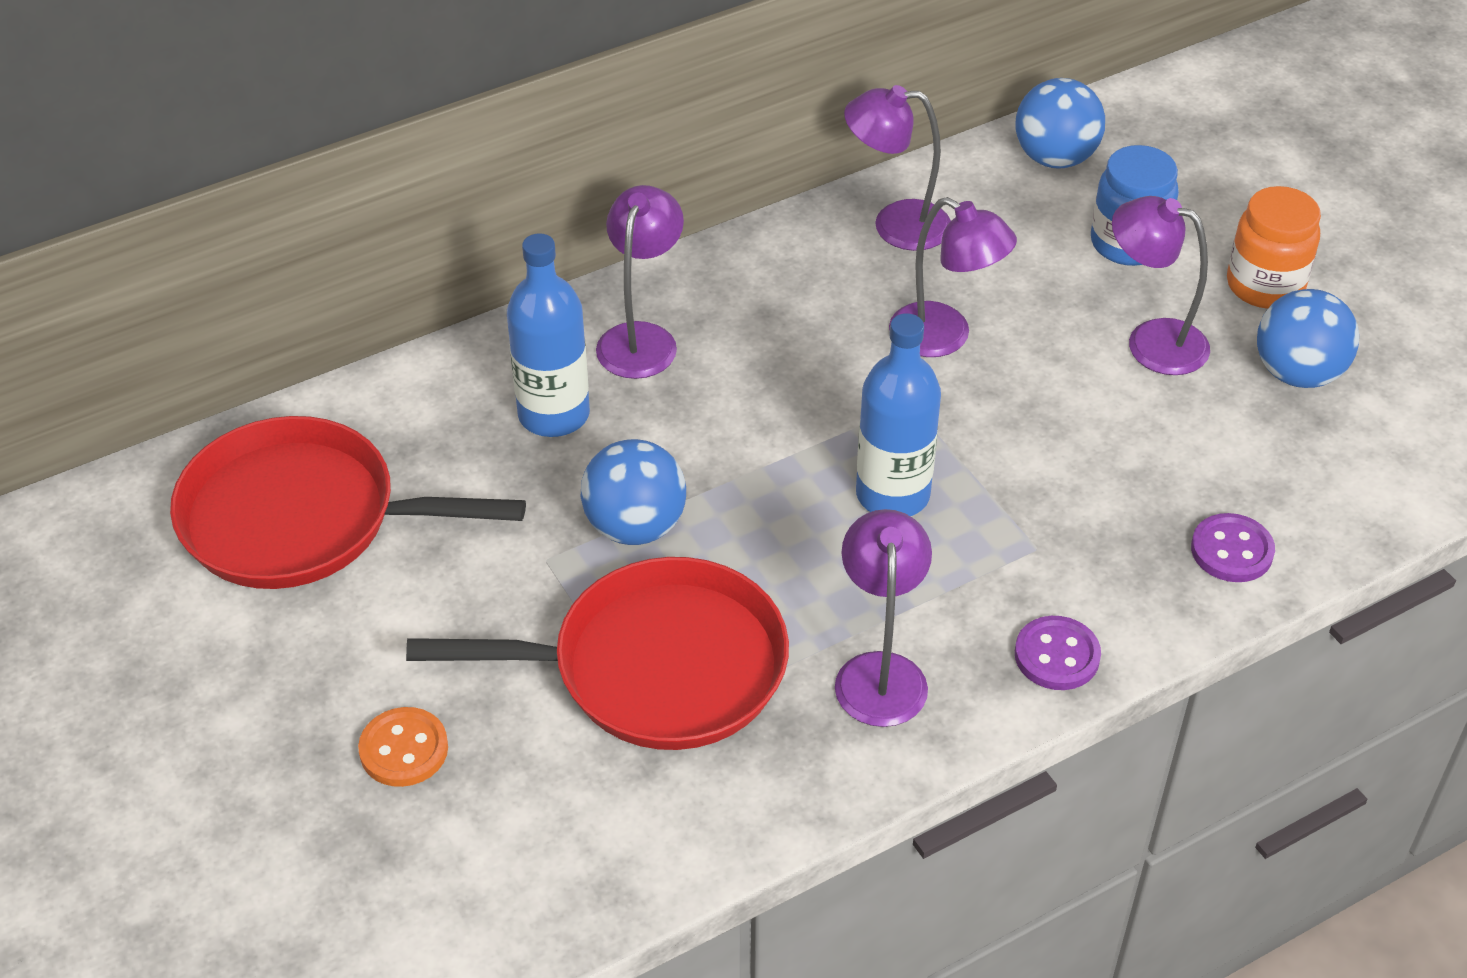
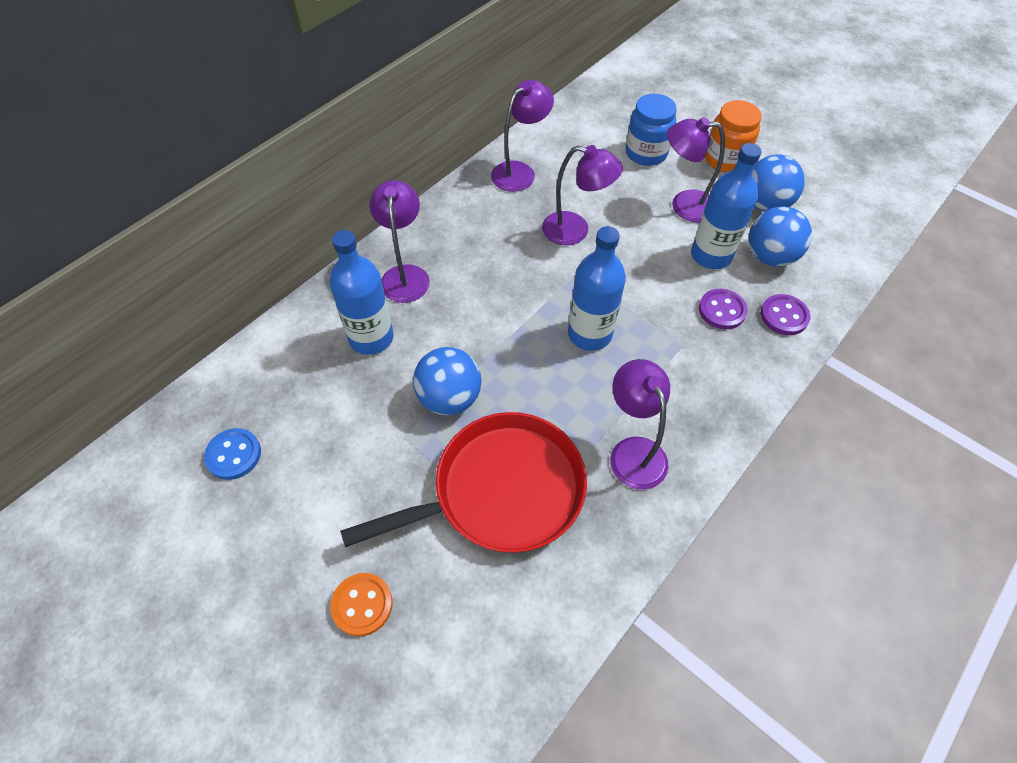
camera: 20 degrees left, 10 degrees up
red pan [170,416,526,589] -> blue button [204,428,261,480]
purple lamp [844,85,951,251] -> purple lamp turned 150 degrees clockwise [491,80,554,192]
purple button [1015,616,1101,690] -> purple button moved to [699,289,747,329]
blue ball [1016,78,1105,169] -> blue ball moved to [749,207,812,267]
none -> blue bottle [691,143,762,269]

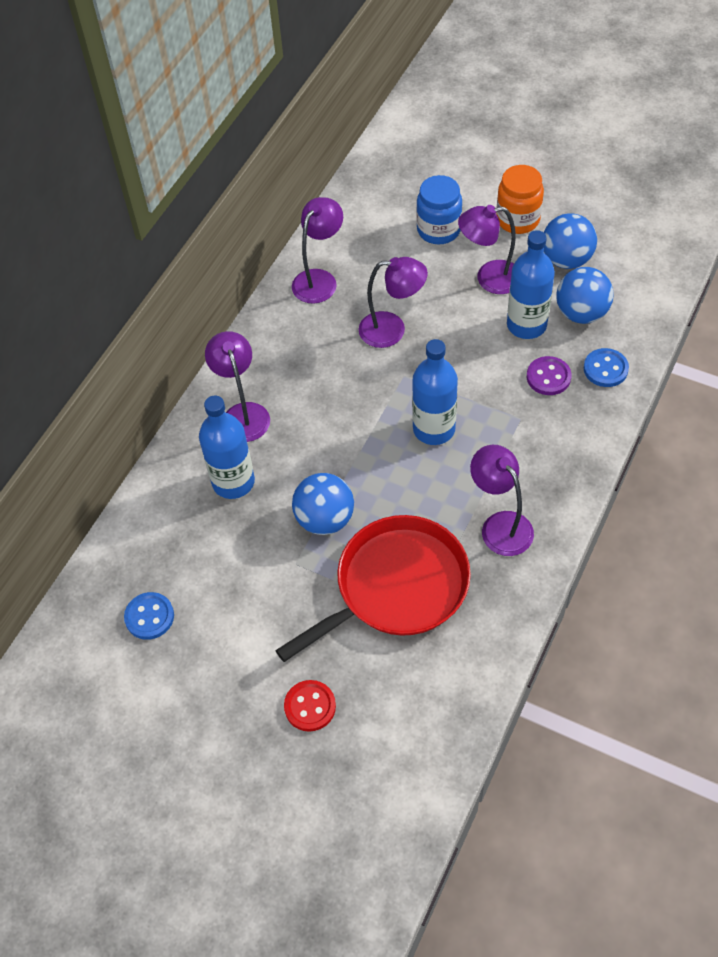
camera: 10 degrees left, 0 degrees up
orange button [330,573,392,637] -> red button [284,680,336,732]
purple button [761,294,810,335] -> blue button [584,348,629,387]

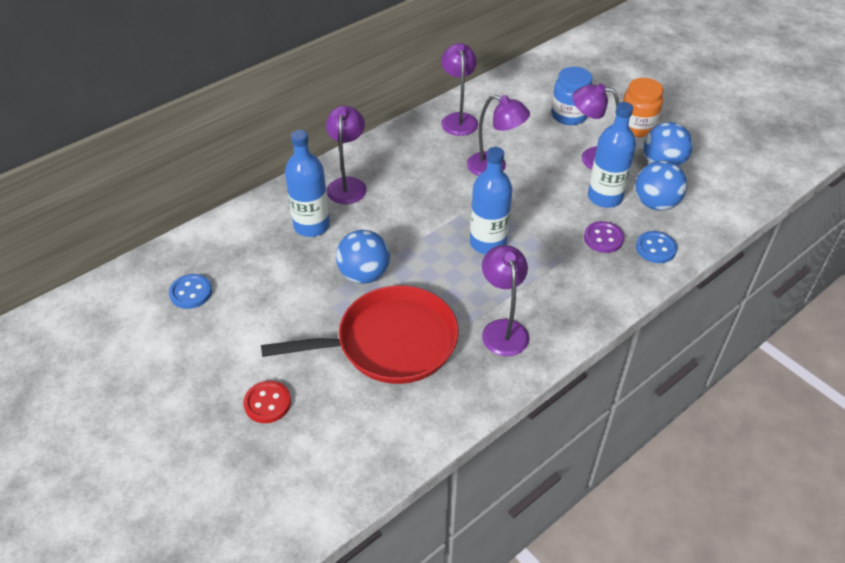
camera: 20 degrees right, 10 degrees down
purple lamp [292,197,343,304] -> purple lamp turned 60 degrees counterclockwise [441,43,478,136]

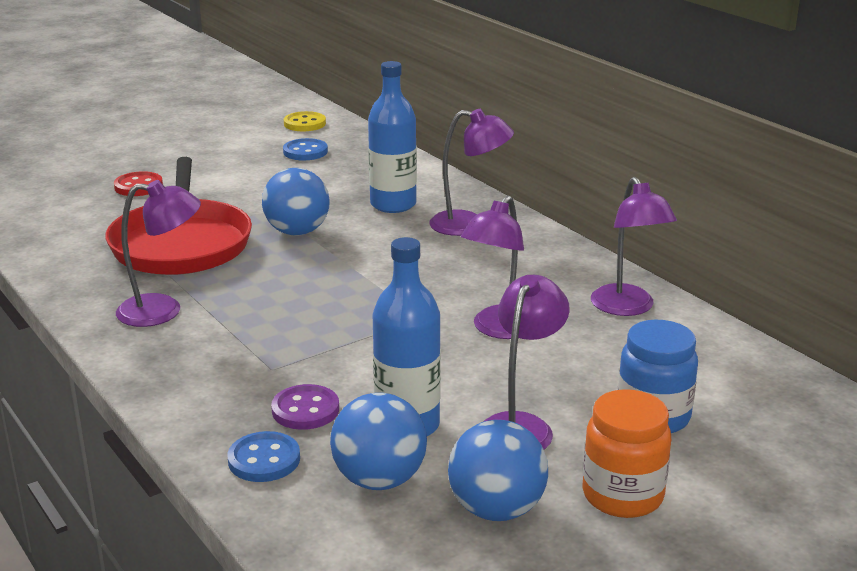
camera: 95 degrees right, 20 degrees down
purple lamp [441,43,478,136] -> purple lamp turned 75 degrees clockwise [591,177,677,316]
blue bottle [470,147,512,254] -> none
none -> yellow button [284,111,326,131]

